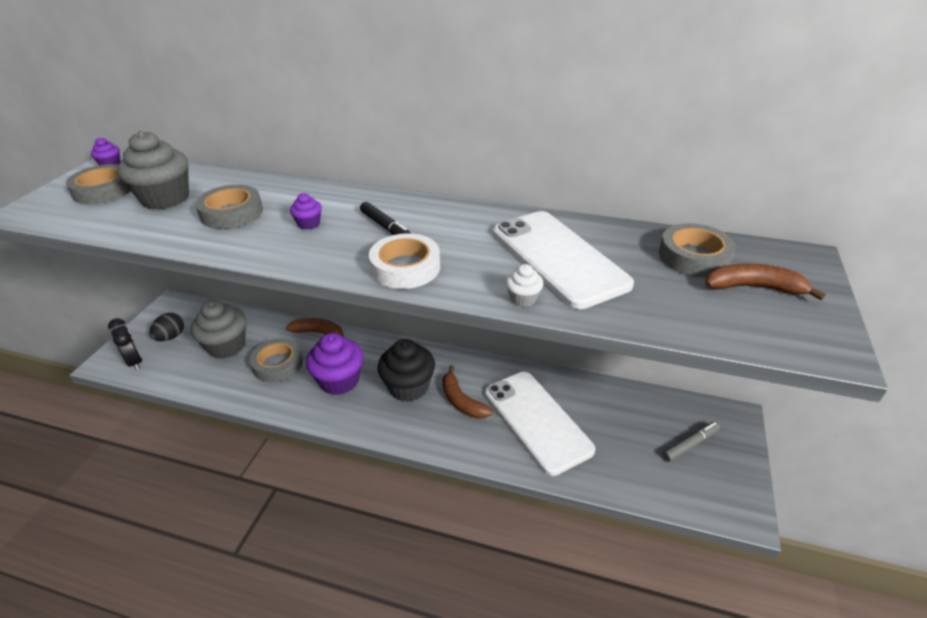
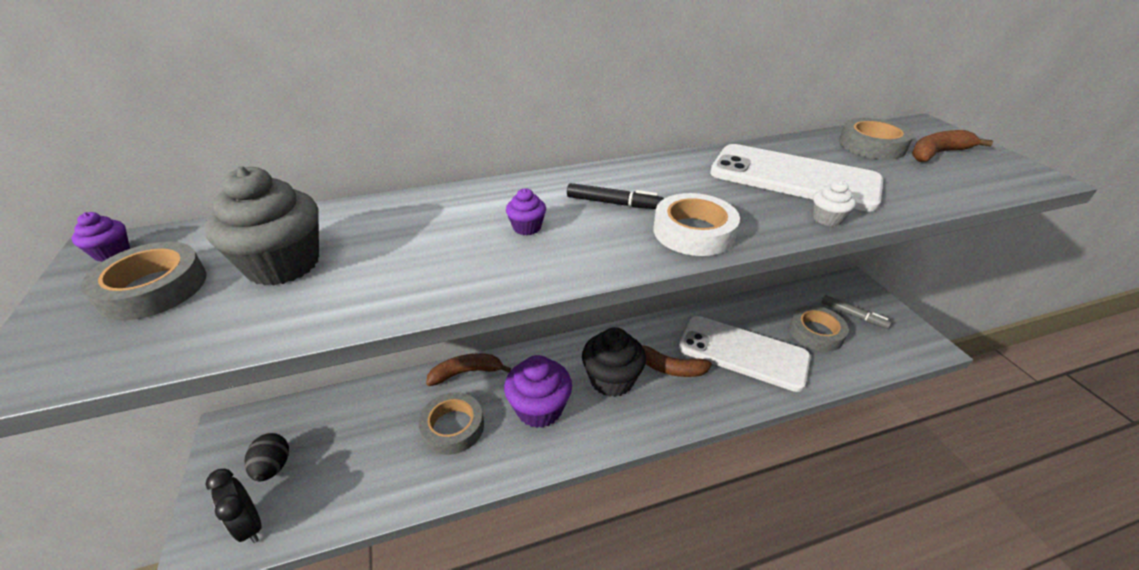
camera: 35 degrees left, 0 degrees up
black clock [108,318,142,371] -> black clock turned 150 degrees counterclockwise [205,469,261,543]
grey cupcake [191,300,246,359] -> none
grey tape [195,185,263,229] -> grey tape moved to [789,306,849,352]
grey marker [662,421,720,462] -> grey marker turned 105 degrees clockwise [821,295,892,329]

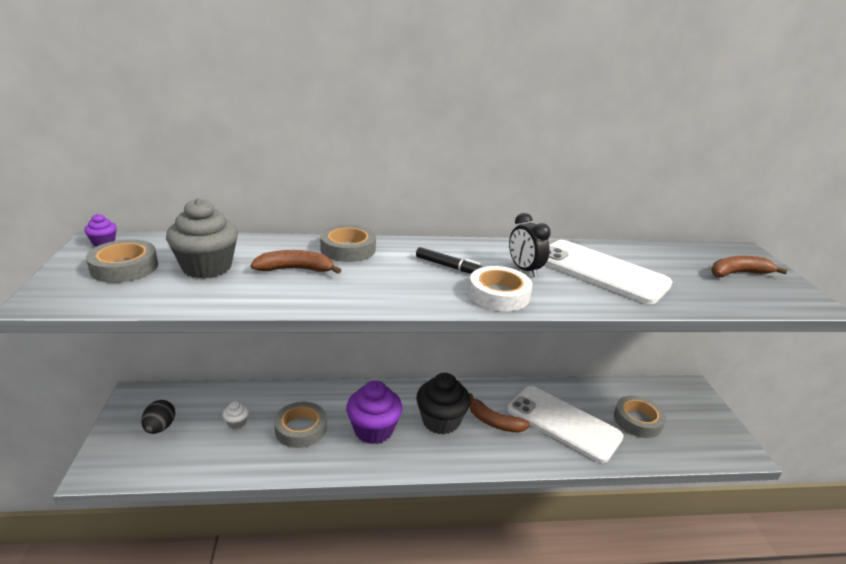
camera: 10 degrees right, 10 degrees down
black clock [205,469,261,543] -> black clock moved to [509,213,551,277]
brown banana [426,353,511,386] -> brown banana moved to [251,250,341,274]
purple cupcake [506,188,546,235] -> none
white cupcake [813,180,856,227] -> white cupcake moved to [222,401,249,429]
grey marker [821,295,892,329] -> none
grey tape [839,118,914,159] -> grey tape moved to [320,225,376,262]

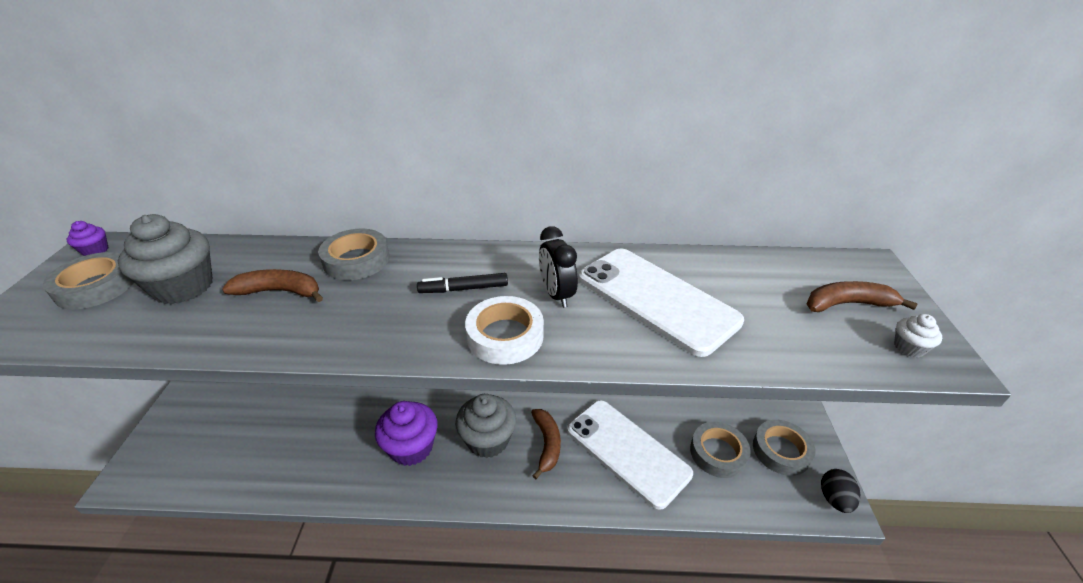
camera: 10 degrees right, 10 degrees up
black egg [141,400,175,434] -> black egg moved to [821,469,860,513]
white cupcake [222,401,249,429] -> white cupcake moved to [894,314,942,358]
grey tape [274,402,327,448] -> grey tape moved to [753,420,815,476]
black marker [416,247,483,274] -> black marker turned 135 degrees clockwise [417,273,508,293]
black cupcake [416,373,471,434] -> grey cupcake [455,394,516,458]
brown banana [469,393,530,433] -> brown banana turned 135 degrees counterclockwise [531,409,561,479]

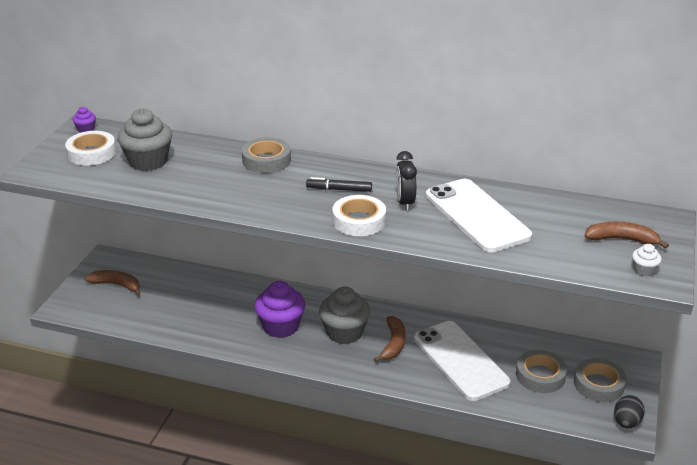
camera: 15 degrees right, 5 degrees down
grey tape [43,252,134,310] -> white tape [65,131,116,166]
brown banana [222,269,323,302] -> brown banana moved to [85,270,141,295]

